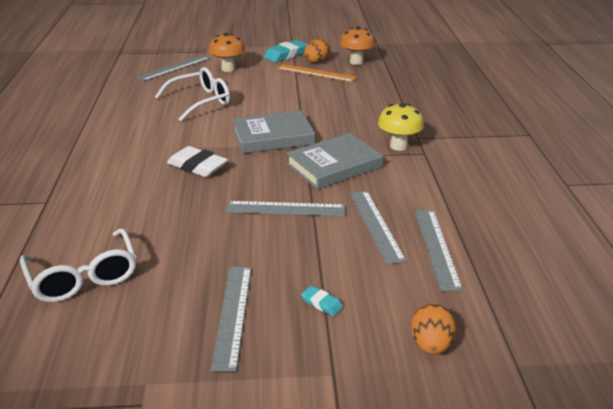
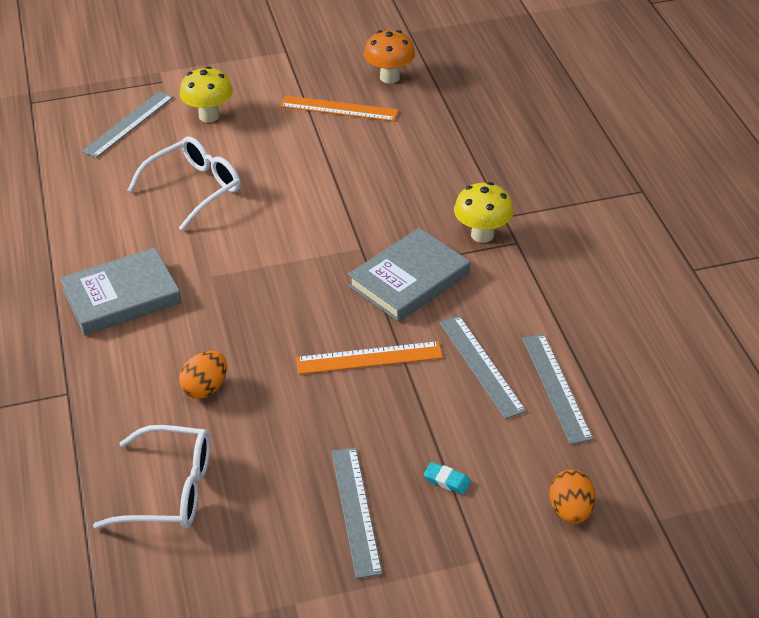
camera: 10 degrees left, 10 degrees up
white glasses [20,228,137,302] -> white glasses turned 45 degrees counterclockwise [93,425,210,529]
white eraser [167,146,228,177] -> none
orange mushroom [209,33,245,72] -> yellow mushroom [180,66,233,122]
grey ruler [226,201,345,216] -> orange ruler [296,341,443,374]
grey book [232,110,315,154] -> grey book moved to [60,247,182,335]
turquoise eraser [264,40,307,62] -> none
orange egg [304,40,330,63] -> orange egg moved to [179,351,227,399]

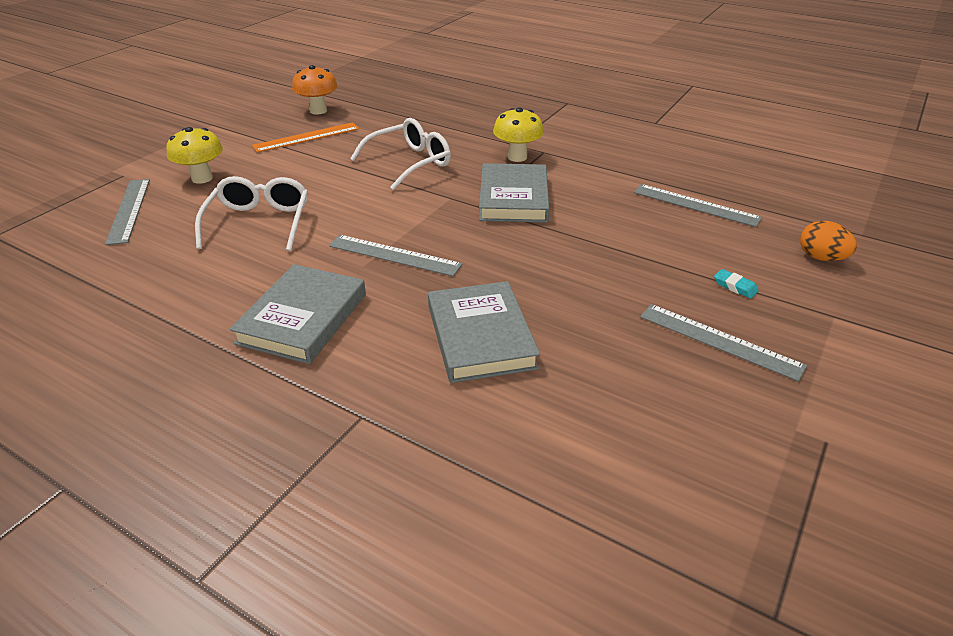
camera: 45 degrees left, 5 degrees down
white glasses [93,425,210,529] -> white glasses moved to [350,118,451,190]
orange egg [179,351,227,399] -> grey book [428,281,540,383]
orange ruler [296,341,443,374] -> none
turquoise eraser [424,462,471,494] -> turquoise eraser turned 60 degrees clockwise [714,269,759,298]
grey ruler [439,316,526,419] -> grey ruler moved to [329,235,462,276]

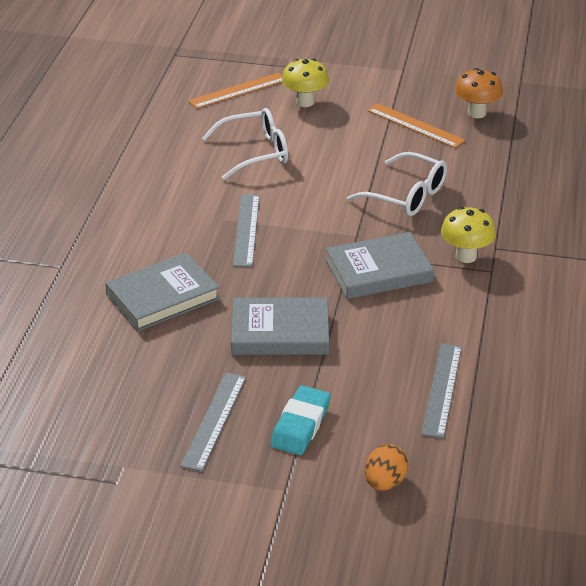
camera: 70 degrees right, 0 degrees up
grey ruler [105,179,150,245] -> orange ruler [188,73,282,109]
grey book [230,264,366,364] -> grey book moved to [231,297,329,355]
turquoise eraser [714,269,759,298] -> turquoise eraser [270,385,331,455], size x2.02

